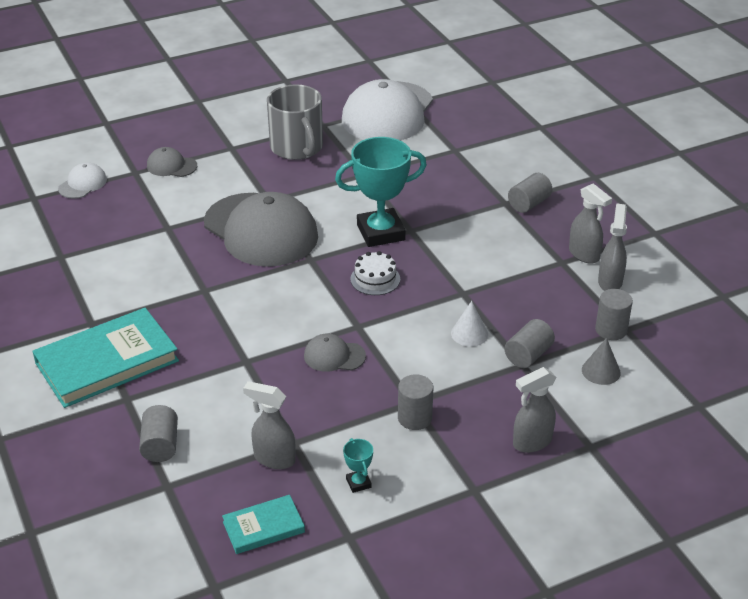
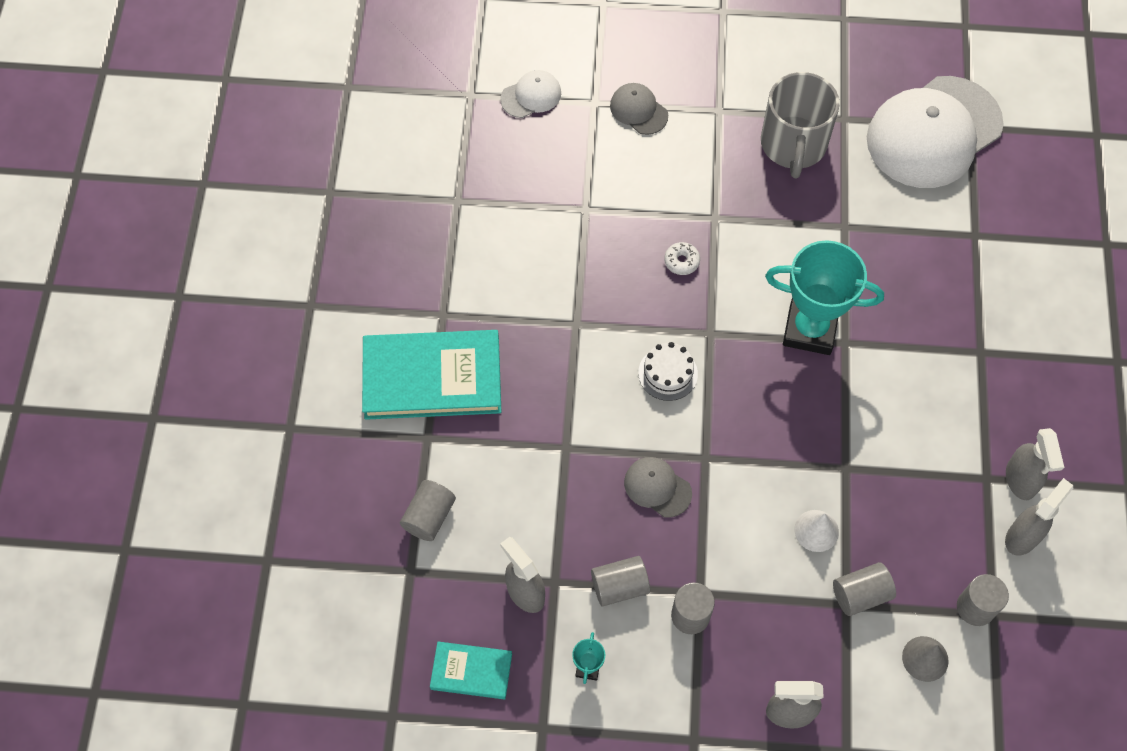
camera: 30 degrees right, 25 degrees up
grey cap [204,192,318,267] -> white donut [664,242,700,275]
white cake [350,251,400,295] -> white cake moved to [638,342,698,401]
grey cylinder [508,173,552,213] -> grey cylinder moved to [591,556,650,606]

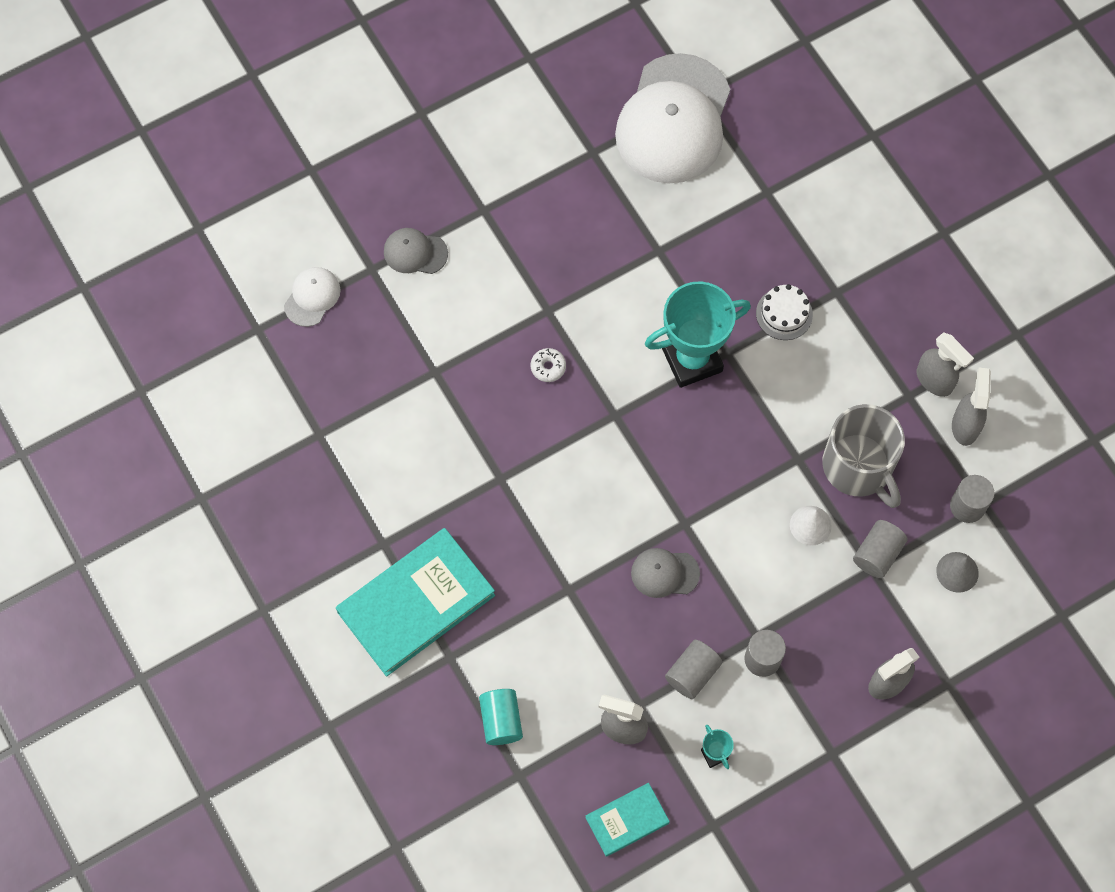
camera: 35 degrees left, 5 degrees up
grey cylinder [400,480,456,541] -> turquoise cylinder [479,689,523,745]
white cake [638,342,698,401] -> white cake moved to [756,284,813,340]
grey mug [761,72,840,178] -> grey mug moved to [822,404,905,508]

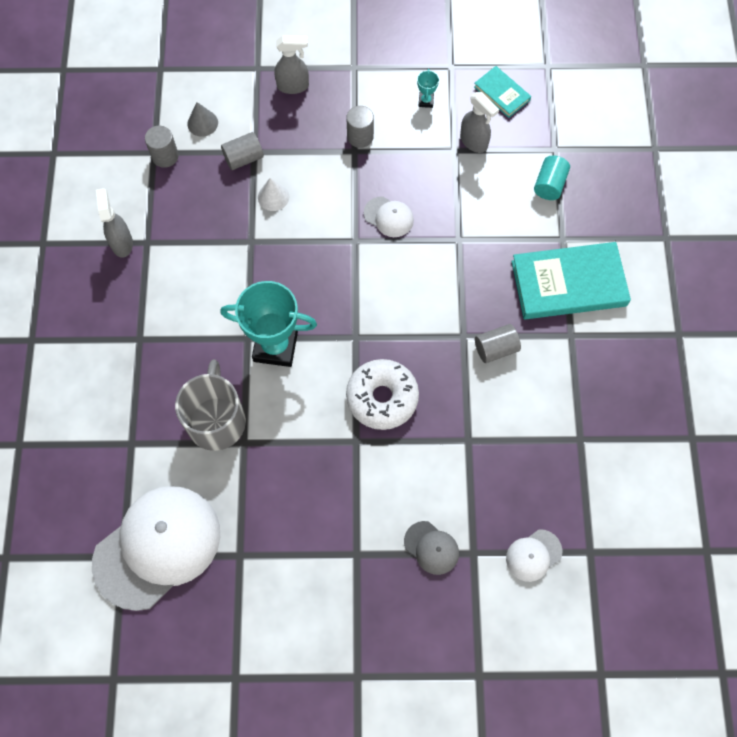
camera: 150 degrees left, 0 degrees up
white donut [531,348,566,382] -> white donut [346,359,419,430], size x2.40
turquoise book [585,783,670,857] -> turquoise book turned 45 degrees clockwise [474,66,531,118]
grey cap [631,548,700,598] -> white cap [364,196,414,237]
grey cylinder [665,640,722,699] -> grey cylinder moved to [475,324,521,363]
white cake [756,284,813,340] -> none
grey mug [822,404,905,508] -> grey mug moved to [175,359,246,451]
grey spray bottle [952,368,991,446] -> none

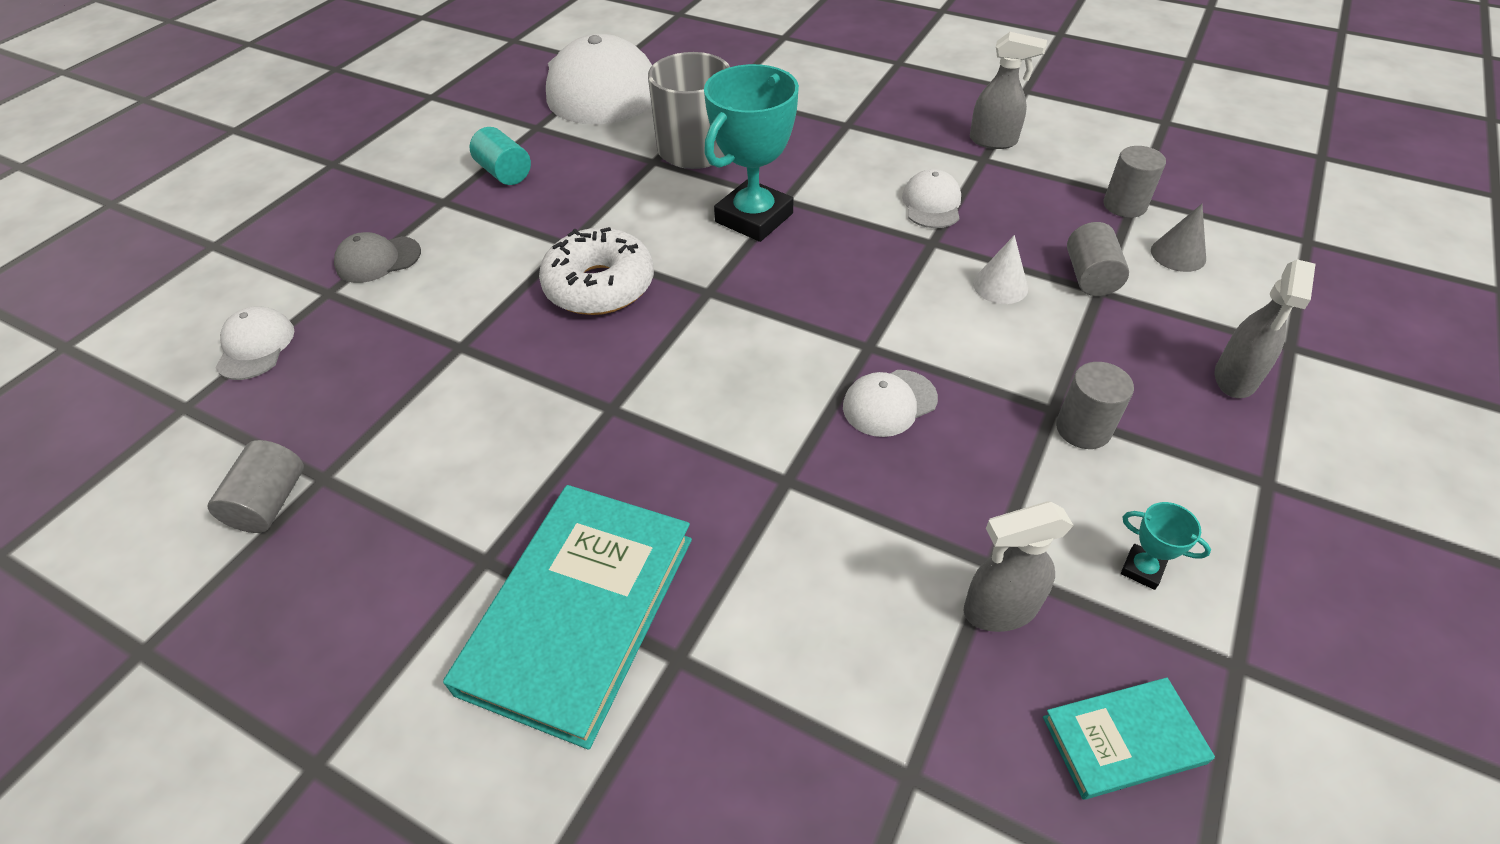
camera: 120 degrees right, 20 degrees down
grey cylinder [475,324,521,363] -> grey cylinder moved to [208,440,304,533]
turquoise cylinder [534,155,570,200] -> turquoise cylinder moved to [470,127,531,185]
none -> white cap [902,169,961,228]

